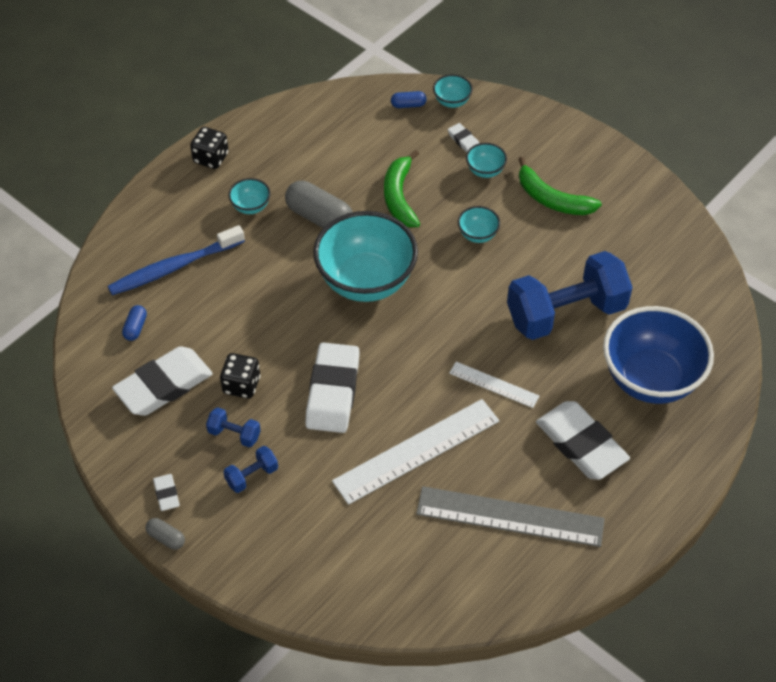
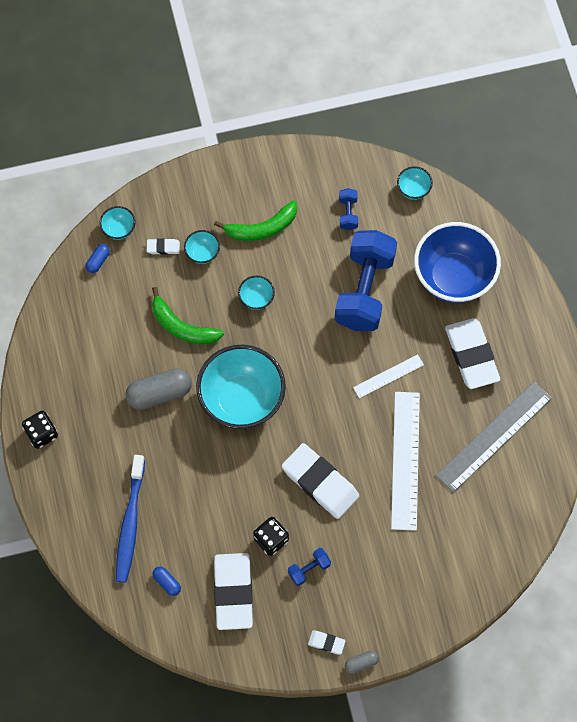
camera: 55 degrees left, 15 degrees up
blue dumbbell [223,446,278,493] -> blue dumbbell moved to [339,188,358,230]
turquoise bowl [228,178,271,214] -> turquoise bowl moved to [397,166,433,200]
white eraser [536,401,630,480] -> white eraser turned 75 degrees clockwise [445,318,500,389]

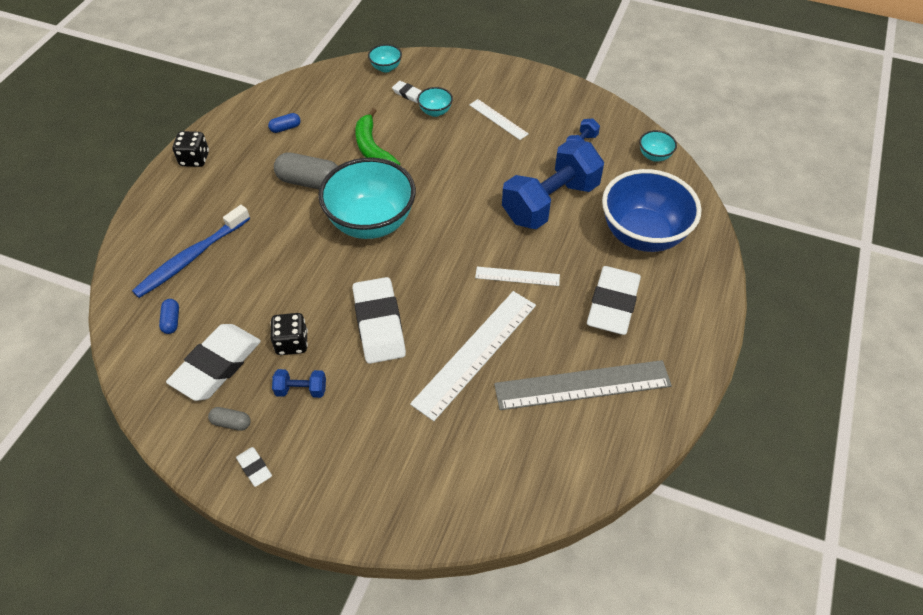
camera: 35 degrees right, 15 degrees down
blue capsule [86,244,110,273] -> blue capsule moved to [268,113,301,133]
green banana [214,200,297,241] -> white ruler [469,99,529,140]
turquoise bowl [238,276,275,310] -> none
grey capsule [345,651,379,674] -> grey capsule moved to [208,407,251,431]

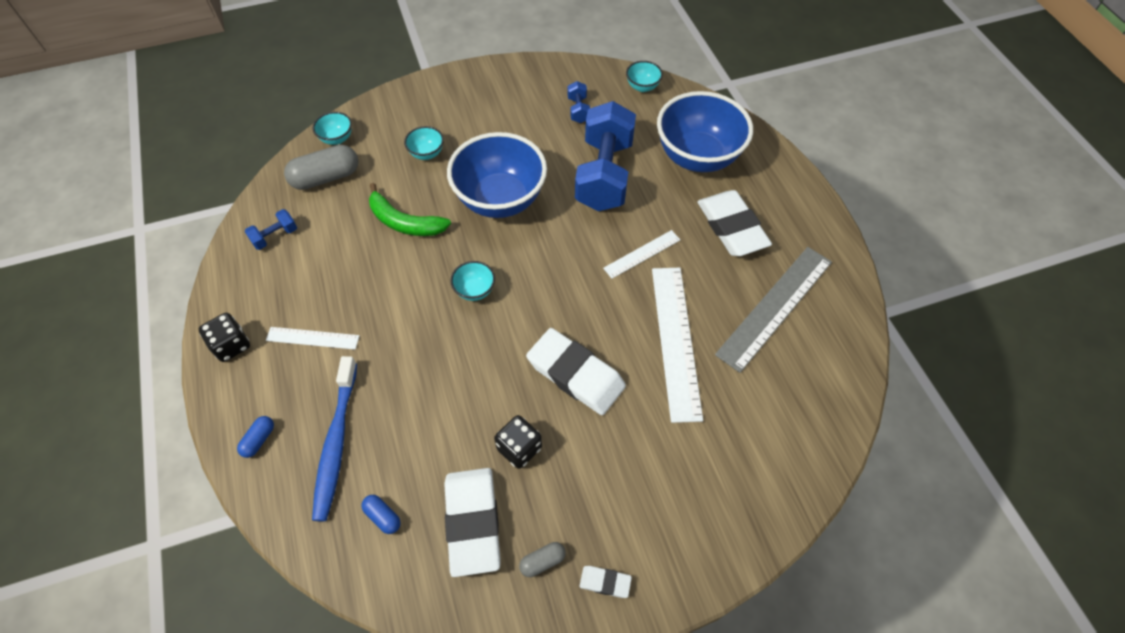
camera: 40 degrees left, 5 degrees up
blue capsule [268,113,301,133] -> blue capsule moved to [237,416,274,458]
blue dumbbell [272,369,326,398] -> blue dumbbell moved to [244,209,297,250]
grey capsule [274,152,338,189] -> grey capsule moved to [284,145,358,190]
turquoise bowl [318,158,416,239] -> turquoise bowl [450,261,495,301], size x0.42
white eraser [392,81,421,103] -> none
white ruler [469,99,529,140] -> white ruler moved to [266,327,359,350]
none -> blue bowl [447,132,547,218]

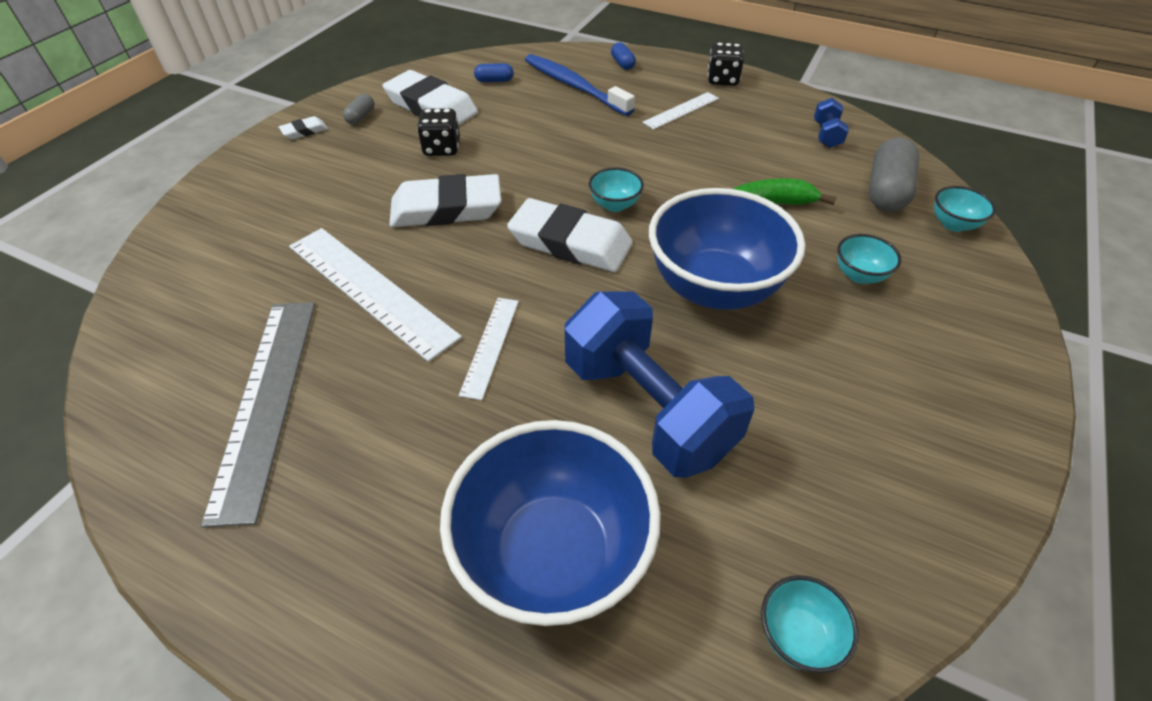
camera: 135 degrees right, 10 degrees down
blue dumbbell [567,81,590,123] -> none
white eraser [697,190,772,256] -> white eraser moved to [507,198,633,272]

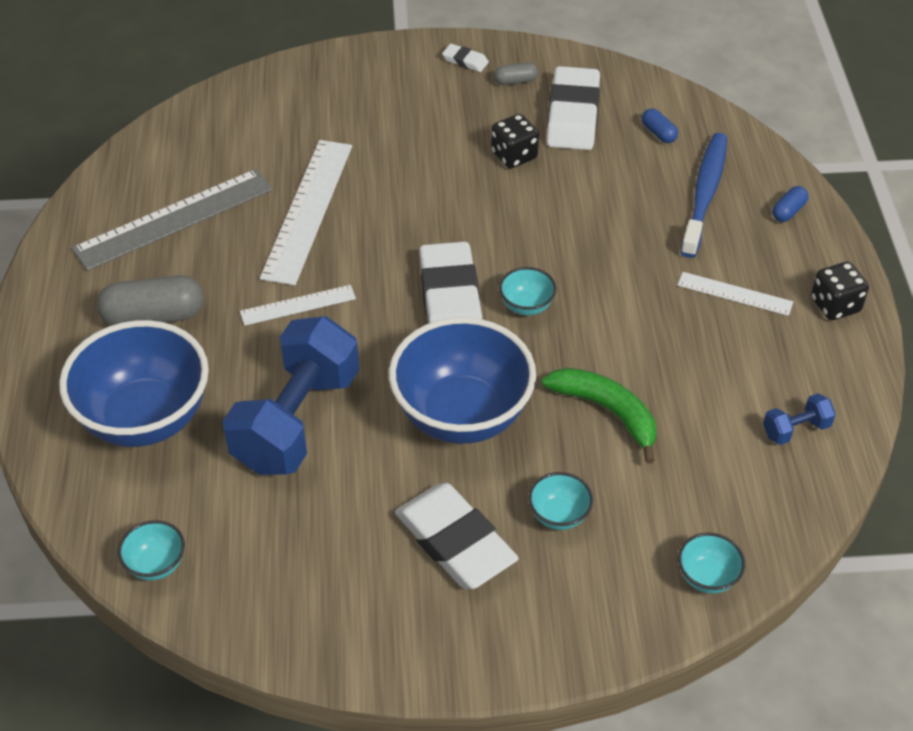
camera: 60 degrees right, 0 degrees up
white eraser [389,174,501,227] -> white eraser moved to [395,483,519,589]
grey capsule [869,137,919,212] -> grey capsule moved to [97,275,204,326]

